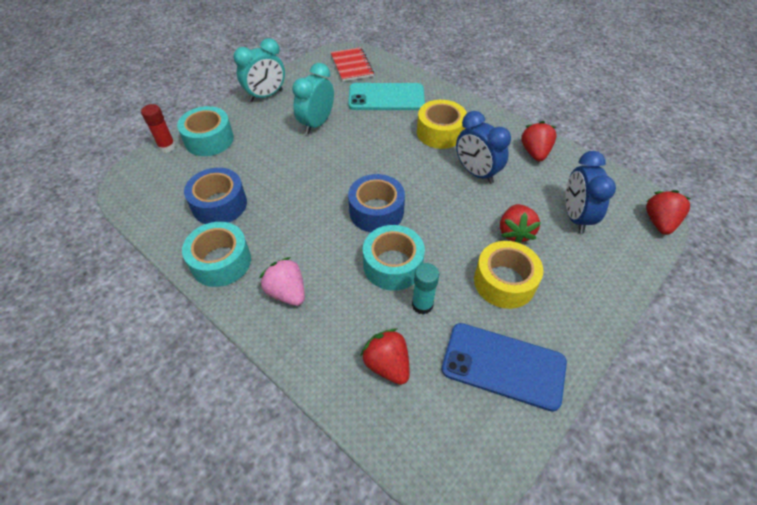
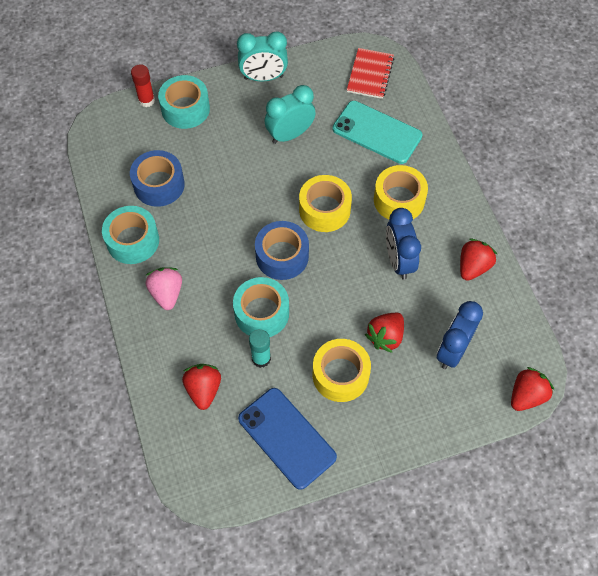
camera: 30 degrees right, 10 degrees up
none -> yellow tape [299,175,352,232]

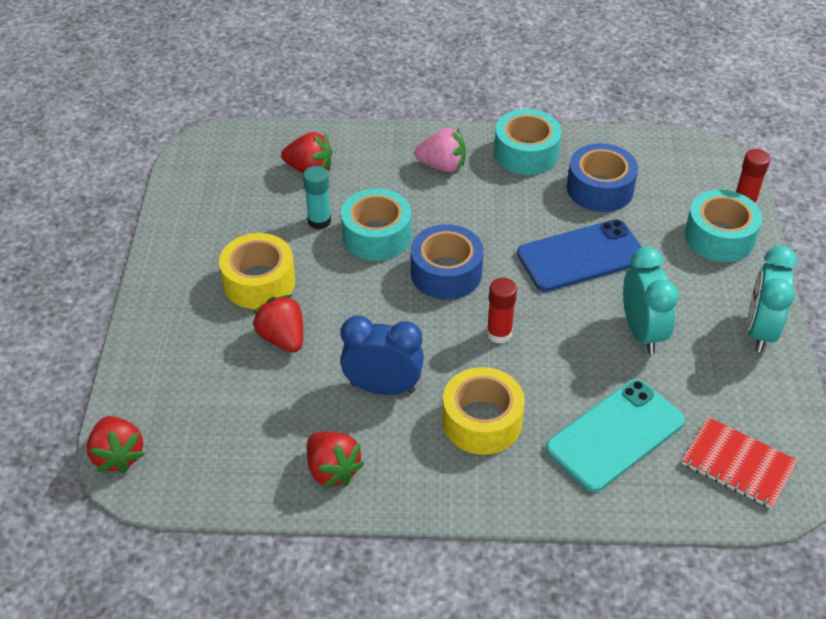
camera: 110 degrees right, 15 degrees down
blue phone [238,388,337,490] -> blue phone moved to [517,219,642,292]
yellow tape [299,175,352,232] -> red glue stick [487,278,517,344]
blue clock [437,301,483,369] -> none

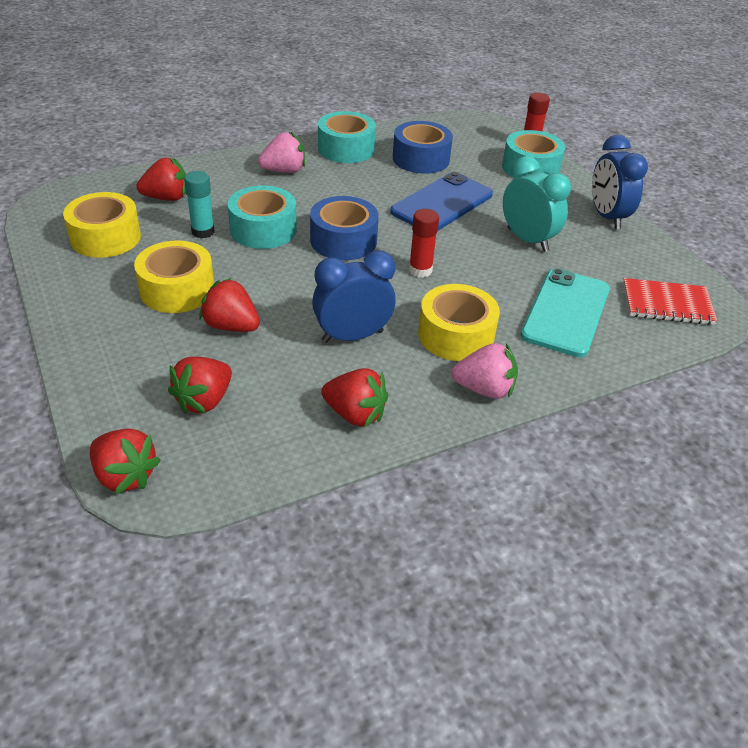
camera: 30 degrees left, 5 degrees down
turquoise clock [747,246,797,352] -> blue clock [592,135,648,229]
none -> yellow tape [63,192,141,258]
none -> red strawberry [168,357,232,414]
none -> pink strawberry [451,343,518,399]

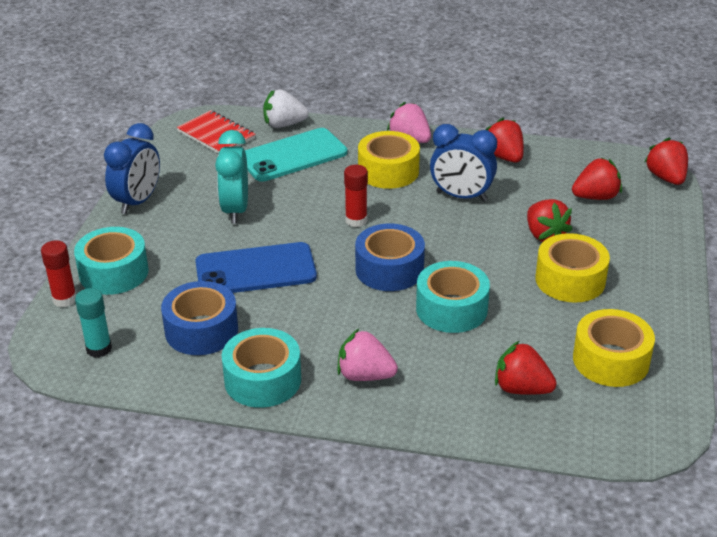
camera: 140 degrees left, 5 degrees down
turquoise glue stick [184,171,215,238] -> turquoise glue stick moved to [75,288,112,358]
none -> white strawberry [263,89,309,128]

